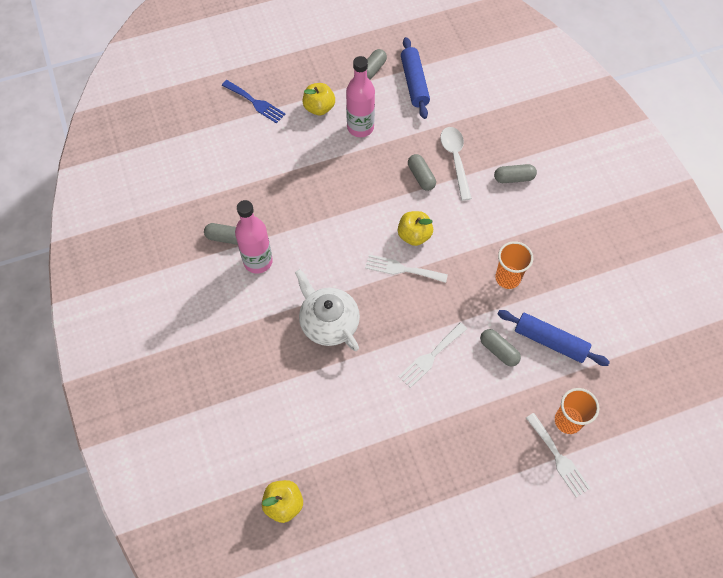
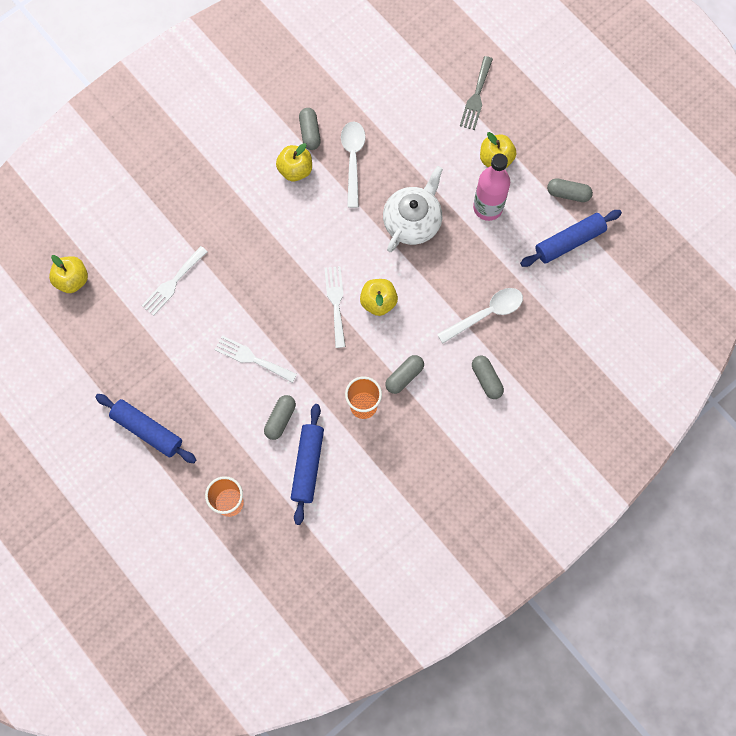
camera: 70 degrees right, 10 degrees up
blue fork [222,80,285,124] -> grey fork [460,56,493,130]
pink bottle [235,200,273,274] -> yellow apple [276,143,312,181]
white teapot [295,269,360,351] -> white teapot moved to [383,166,443,252]
grey capsule [408,154,436,191] -> grey capsule moved to [385,355,424,394]
white fork [526,413,591,498] -> white fork moved to [141,246,208,316]
none -> blue rolling pin [95,394,196,463]
none -> white spoon [341,121,366,208]

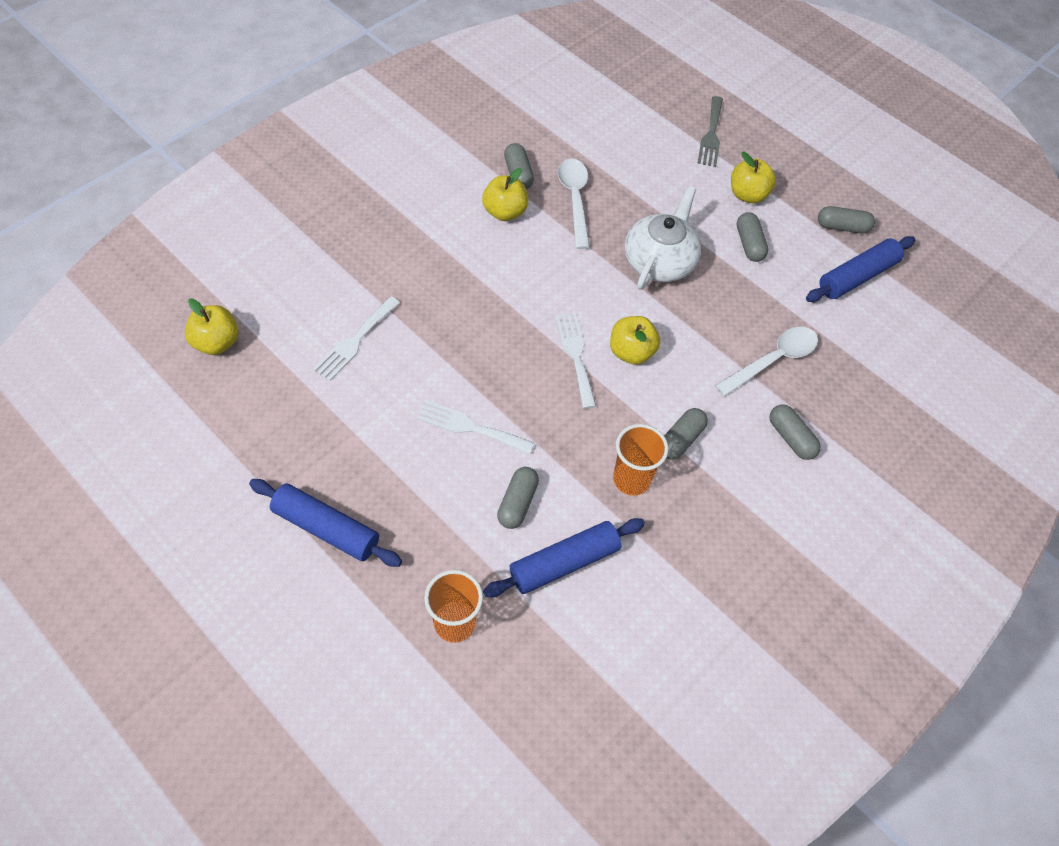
camera: 10 degrees left, 15 degrees down
blue rolling pin [291,404,324,525] -> blue rolling pin turned 60 degrees clockwise [483,518,645,597]
pink bottle [473,153,510,221] -> grey capsule [737,212,768,262]

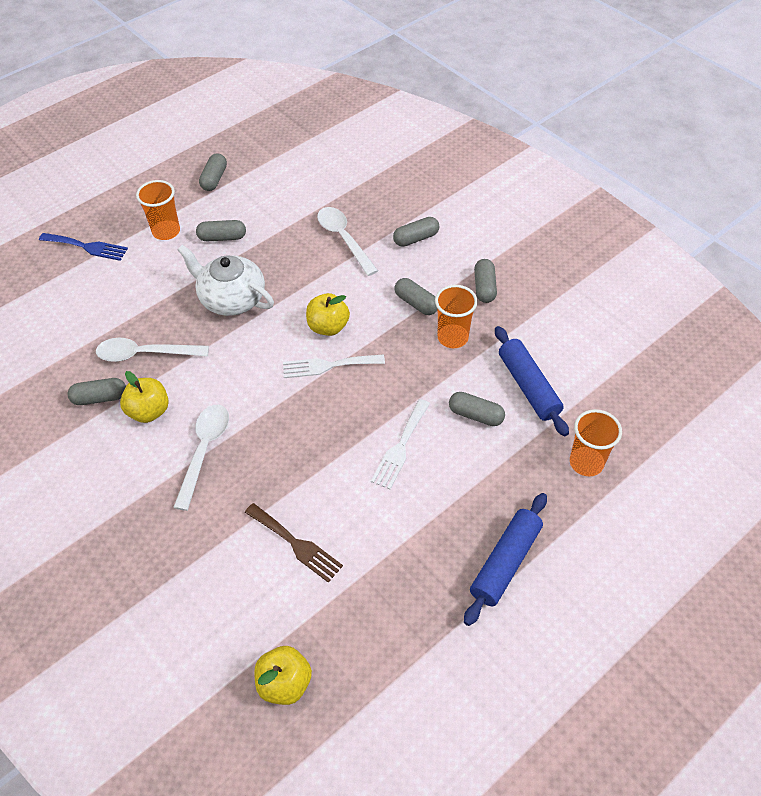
camera: 80 degrees left, 5 degrees down
white fork [313,296,400,381] -> brown fork [245,503,343,583]
grey fork [697,96,723,167] -> blue fork [39,233,128,261]
yellow apple [731,152,776,203] -> orange cup [136,180,180,240]
blue rolling pin [806,236,915,302] -> none
none -> white spoon [173,405,229,511]
none -> grey capsule [474,259,497,303]

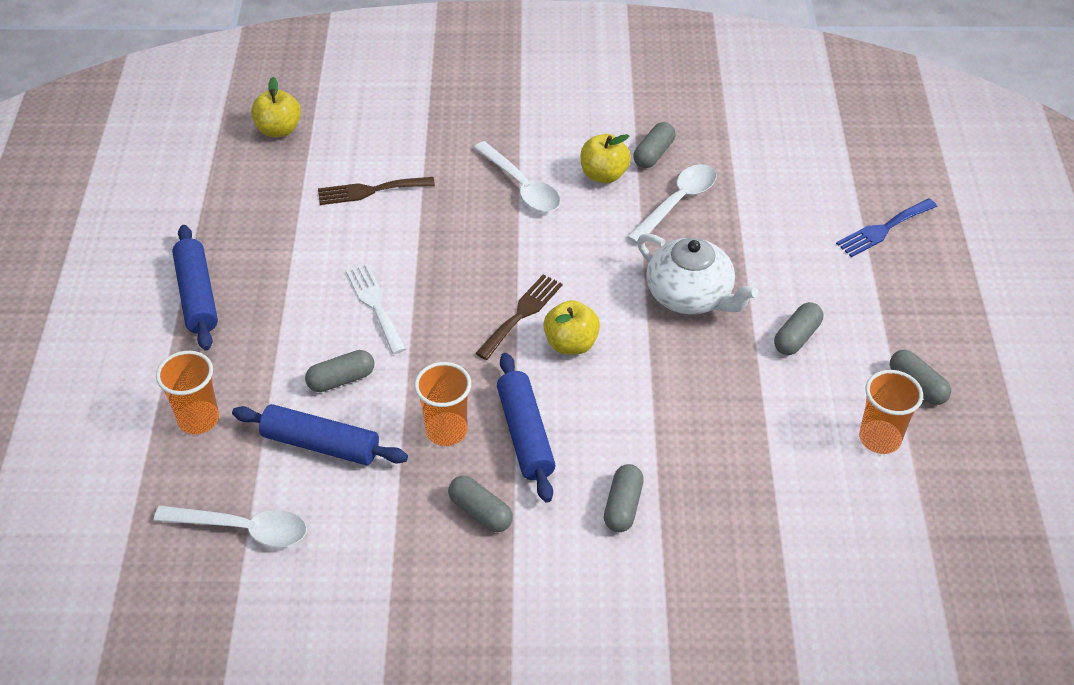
camera: 130 degrees right, 5 degrees down
orange cup [136,180,180,240] -> orange cup moved to [859,370,923,454]
white teapot [178,245,274,316] -> white teapot turned 60 degrees clockwise [637,233,758,314]
white fork [283,354,385,378] -> brown fork [475,274,563,360]
white spoon [317,207,378,276] -> white spoon moved to [154,505,307,547]
grey capsule [395,278,437,315] -> blue rolling pin [497,353,556,503]

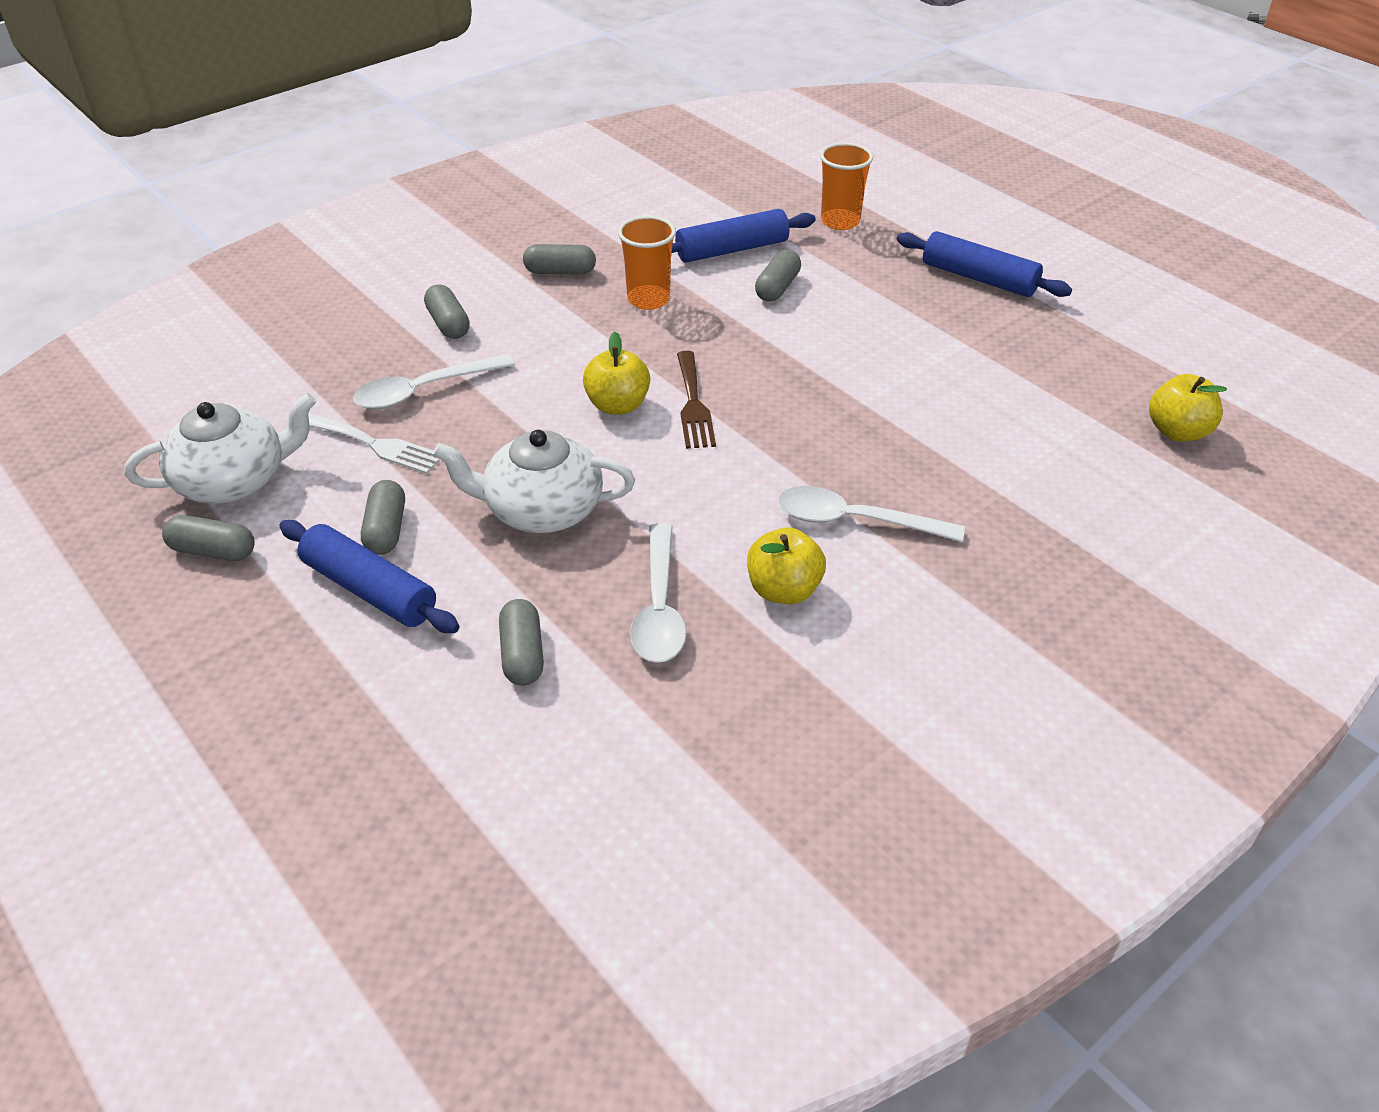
camera: 140 degrees right, 5 degrees down
white spoon [154,505,307,547] -> white spoon moved to [353,354,515,410]
brown fork [318,177,435,205] -> none
white fork [346,263,406,354] -> white fork moved to [308,413,439,474]
blue rolling pin [497,353,556,503] -> blue rolling pin moved to [279,520,460,633]
grey capsule [633,122,675,168] -> grey capsule moved to [499,599,544,686]
blue fork [836,198,937,257] -> none
orange cup [859,370,923,454] -> white teapot [125,393,316,504]

